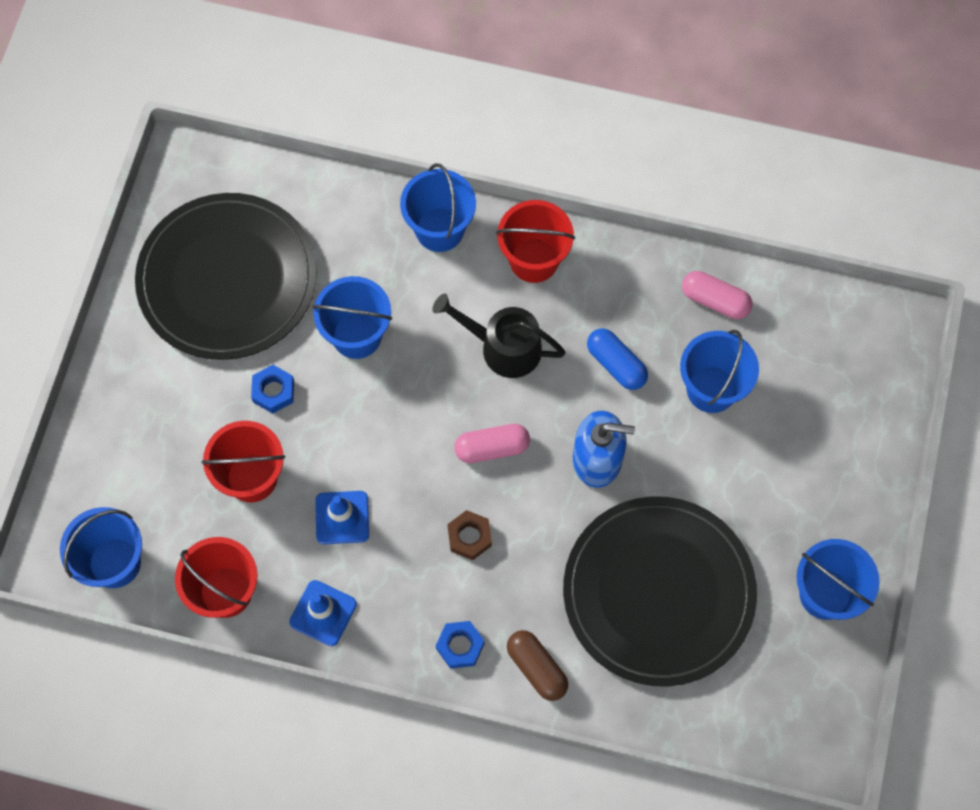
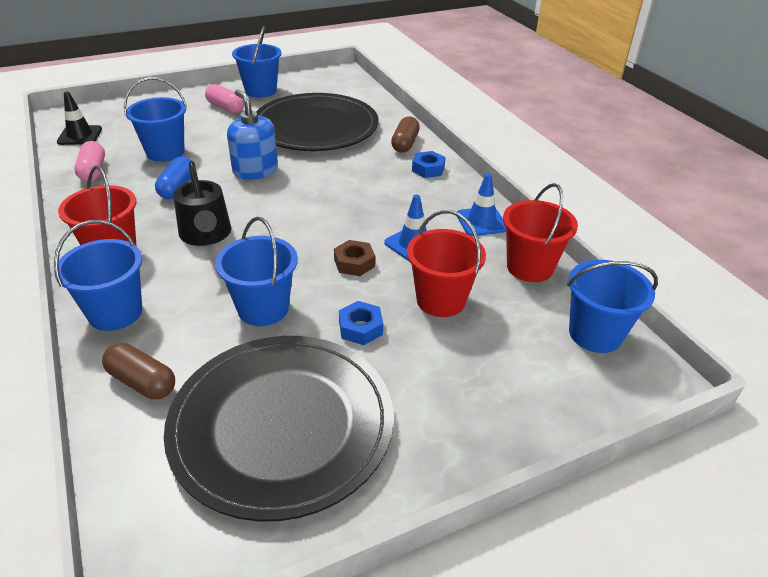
camera: 130 degrees left, 30 degrees down
brown nut [447,510,492,560] -> brown nut moved to [334,240,375,276]
pink capsule [454,424,530,463] -> pink capsule moved to [205,84,244,113]
none -> black traffic cone [57,92,102,145]
none -> brown capsule [102,343,175,399]

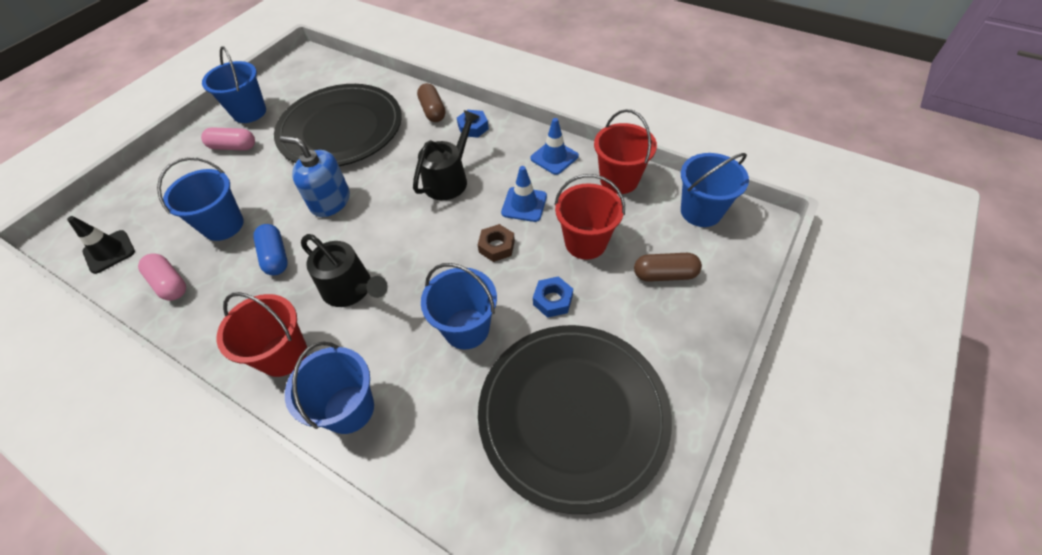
camera: 30 degrees left, 15 degrees up
brown capsule [102,343,175,399] -> brown capsule moved to [634,253,702,282]
none -> black watering can [413,110,479,200]

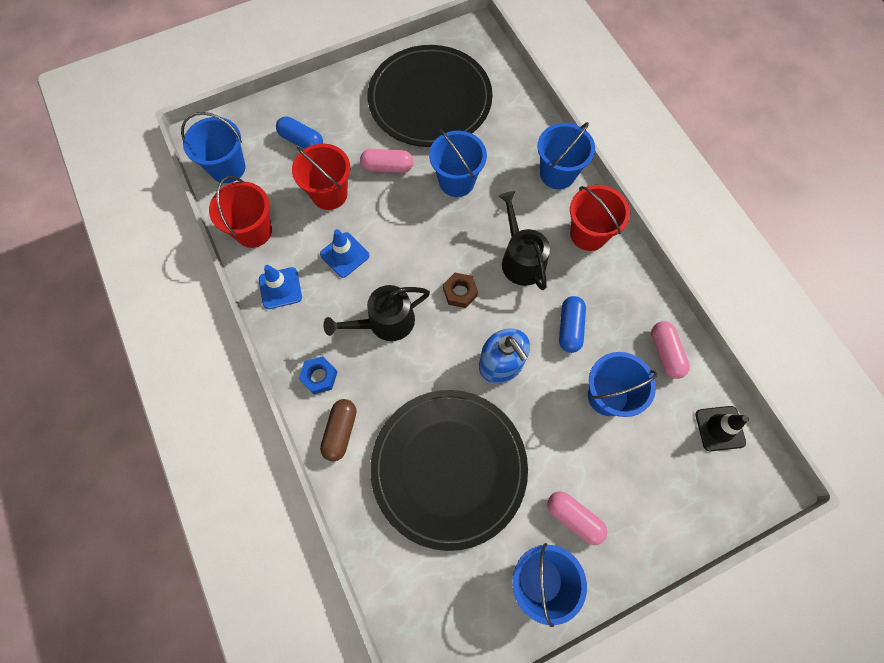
camera: 150 degrees left, 15 degrees up
brown nut [478,224,515,262] -> brown nut moved to [443,273,478,308]
blue nut [533,276,573,318] -> pink capsule [360,149,413,173]
brown capsule [634,253,702,282] -> blue capsule [276,116,323,149]

